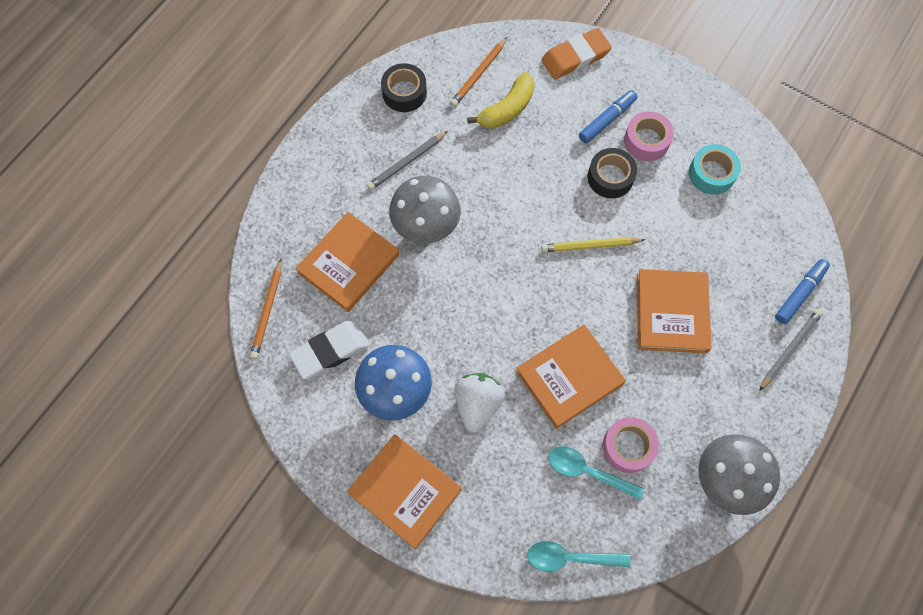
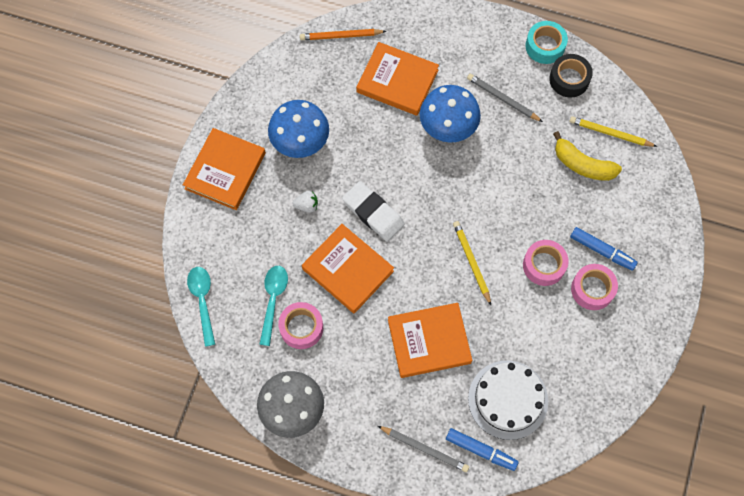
camera: 75 degrees right, 0 degrees up
white eraser [289,320,370,379] -> white eraser moved to [342,181,405,241]
grey mushroom [389,176,461,244] -> blue mushroom [420,85,481,143]
orange pencil [450,37,507,107] -> yellow pencil [570,116,657,147]
white strawberry [455,373,505,432] -> white strawberry [292,191,318,212], size x0.54
orange eraser [541,28,612,79] -> none
black tape [588,148,637,198] -> pink tape [523,240,569,286]
turquoise tape [689,144,741,195] -> turquoise tape moved to [525,21,568,64]
none -> white cake [468,361,548,440]

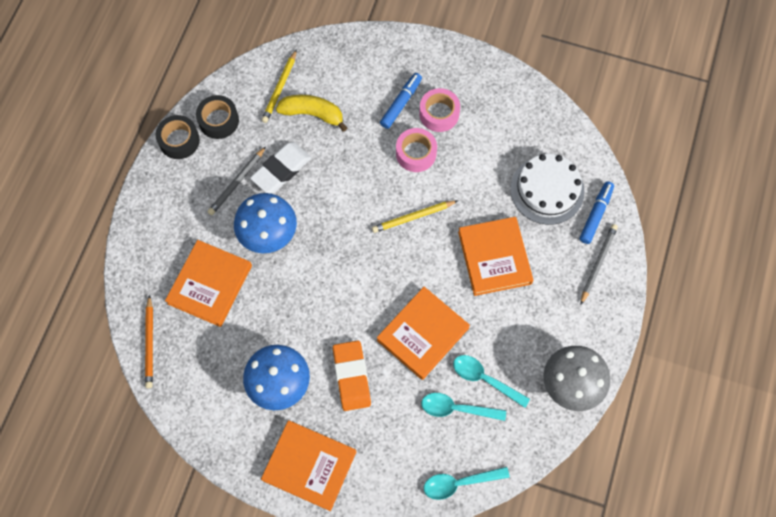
camera: 90 degrees left, 0 degrees up
pink tape [278,302,323,349] -> turquoise spoon [453,355,530,408]
white strawberry [292,191,318,212] -> orange eraser [333,341,371,411]
white eraser [342,181,405,241] -> white eraser moved to [250,142,311,194]
turquoise tape [525,21,568,64] -> black tape [156,115,200,159]
yellow banana [553,131,622,181] -> yellow banana turned 105 degrees counterclockwise [276,95,347,132]

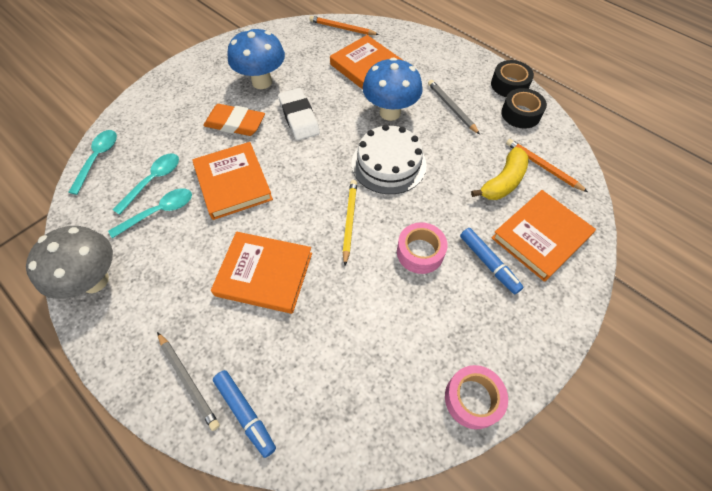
camera: 115 degrees right, 10 degrees down
white eraser [250,142,311,194] -> white eraser moved to [278,88,320,140]
yellow pencil [261,49,297,123] -> orange pencil [506,139,588,192]
orange book [261,421,356,511] -> orange book moved to [492,190,596,282]
pink tape [419,88,460,132] -> pink tape moved to [445,365,508,429]
white cake [510,154,585,225] -> white cake moved to [352,124,427,194]

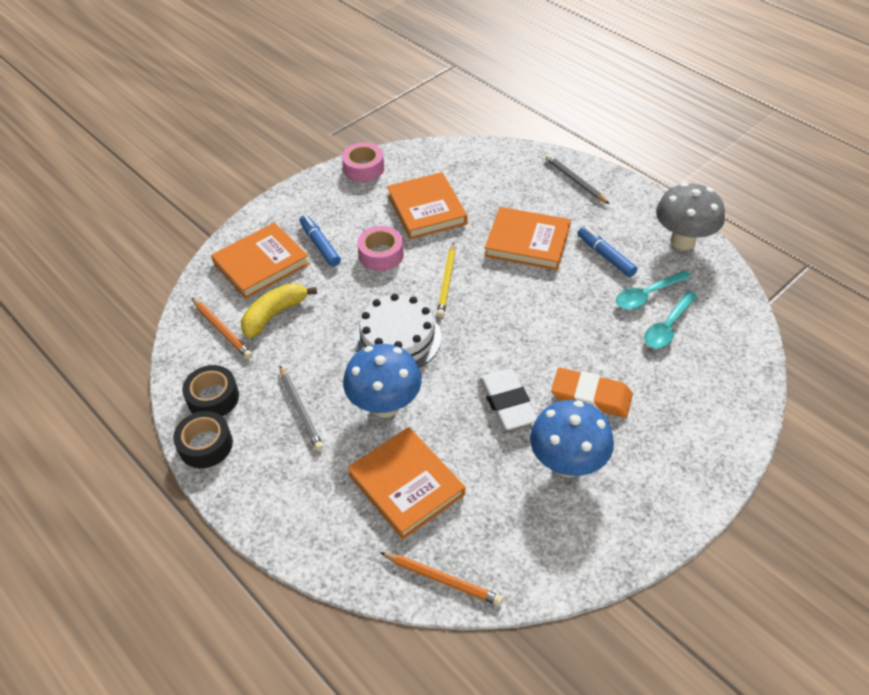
camera: 175 degrees left, 10 degrees down
turquoise spoon [68,130,117,195] -> none
orange book [192,142,273,220] -> orange book moved to [387,172,467,239]
blue marker [213,370,276,458] -> blue marker moved to [578,227,638,277]

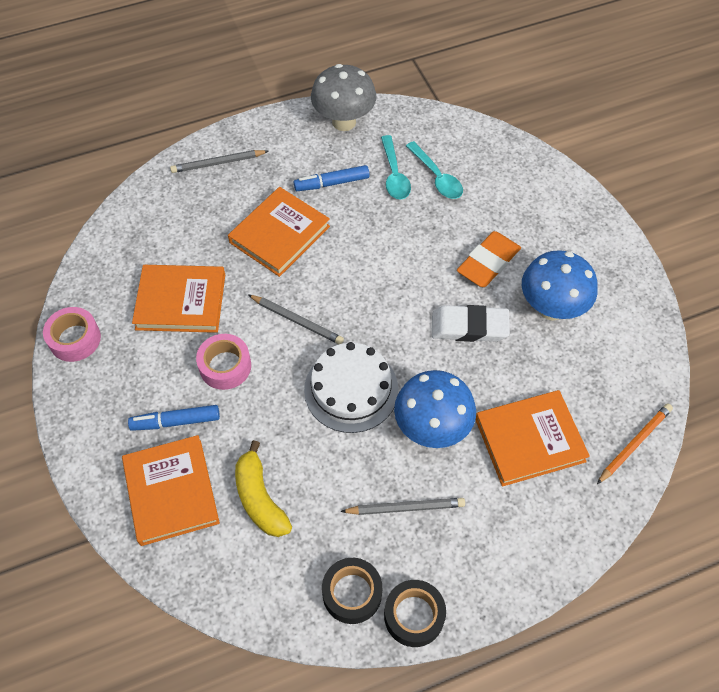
camera: 70 degrees left, 10 degrees up
orange pencil [192,298,253,359] -> none
yellow pencil [437,242,455,317] -> grey pencil [249,295,344,344]

